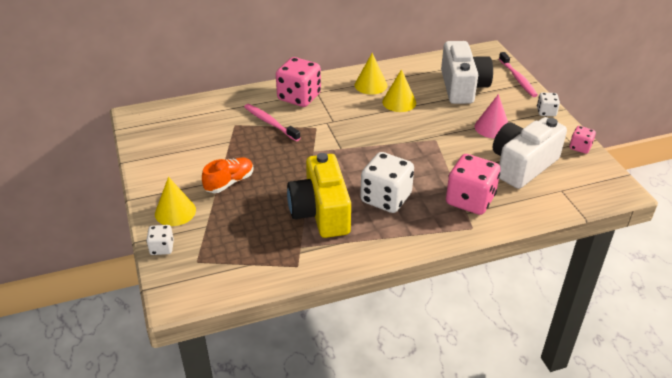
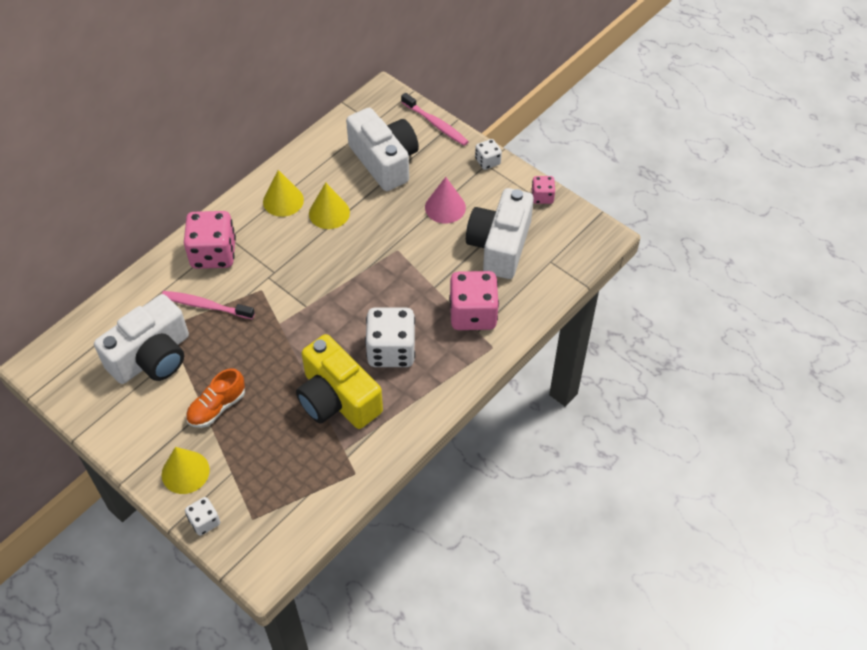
camera: 30 degrees left, 15 degrees up
orange shoe [202,157,253,193] -> orange shoe turned 150 degrees counterclockwise [186,368,245,428]
none -> white camera [94,294,189,384]

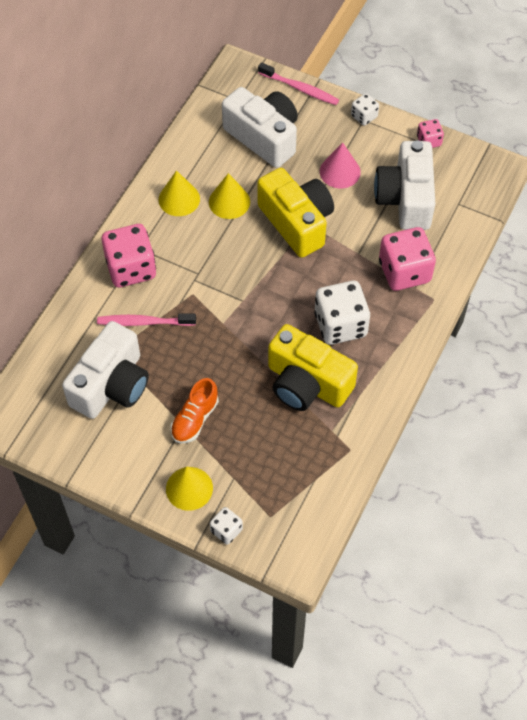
camera: 15 degrees left, 5 degrees up
none -> yellow camera [257,168,334,258]

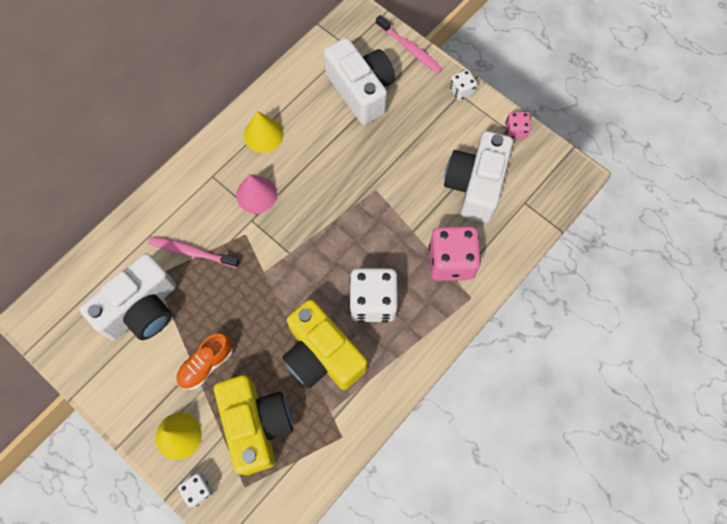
camera: 15 degrees right, 10 degrees up
pink dice [102,224,156,287] -> none
yellow cone [209,173,250,219] -> none
yellow camera [257,168,334,258] -> yellow camera moved to [214,375,293,475]
pink cone [320,142,361,188] -> pink cone moved to [236,174,277,214]

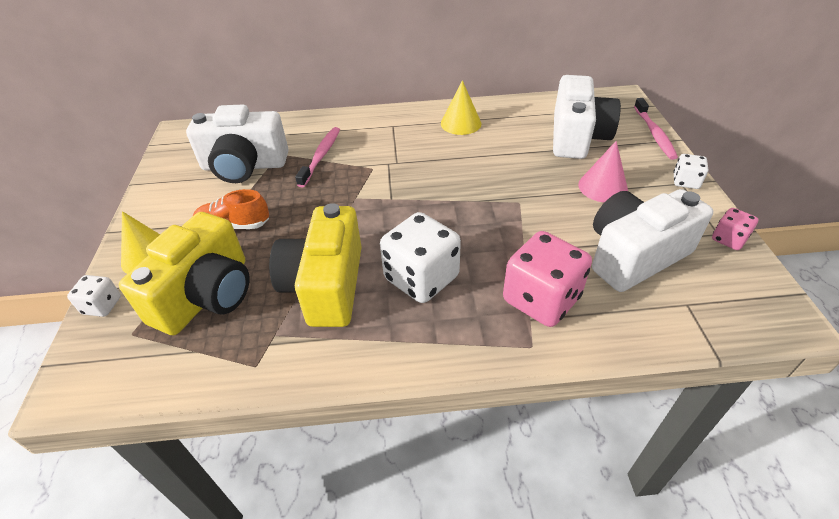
camera: 45 degrees right, 25 degrees down
pink toothbrush [148,237,240,268] -> pink toothbrush turned 45 degrees clockwise [295,127,340,188]
pink cone [236,174,277,214] -> pink cone moved to [578,141,628,203]

